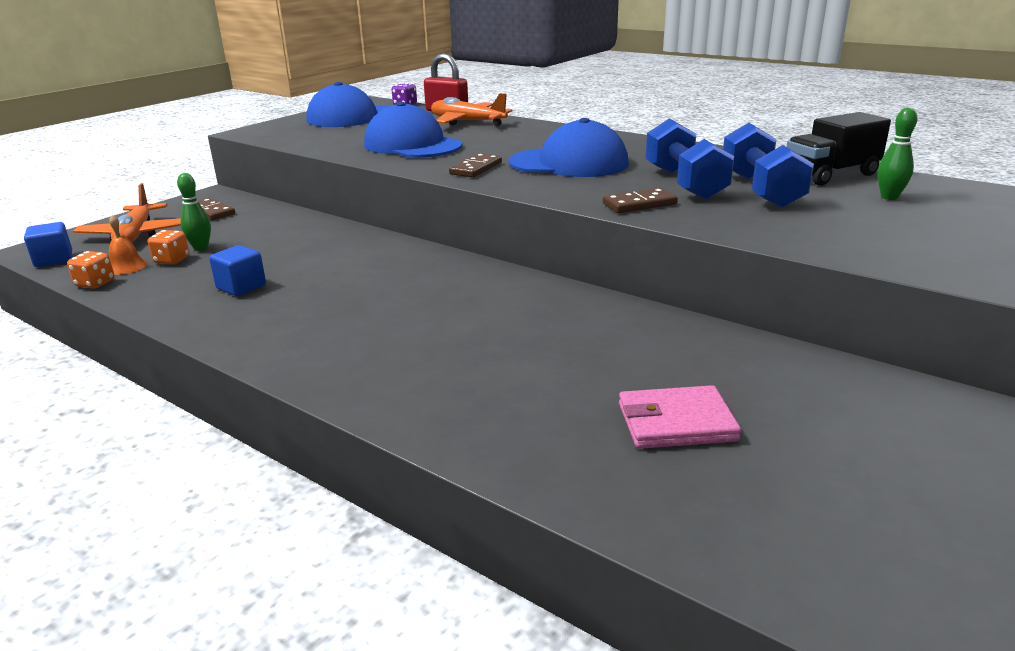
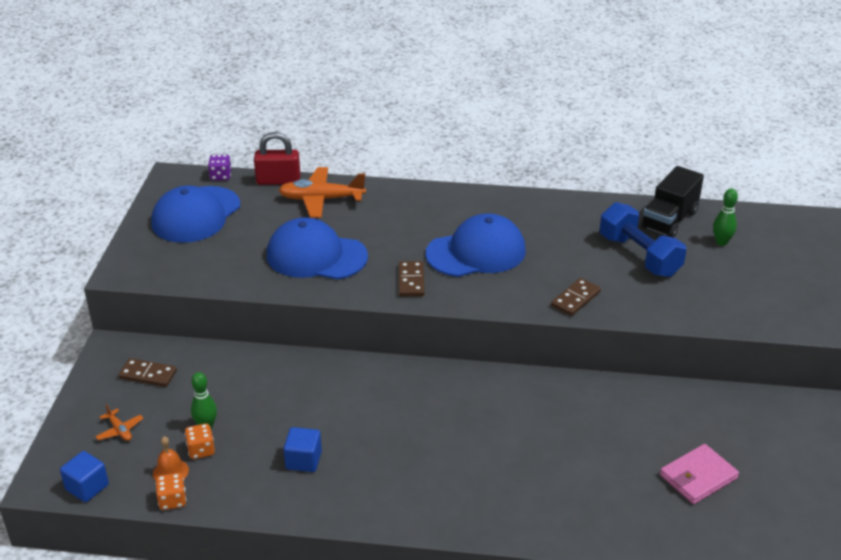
camera: 30 degrees left, 10 degrees up
orange plane [73,183,181,242] -> orange plane [95,404,143,441], size x0.47
blue dumbbell [646,118,734,200] -> none

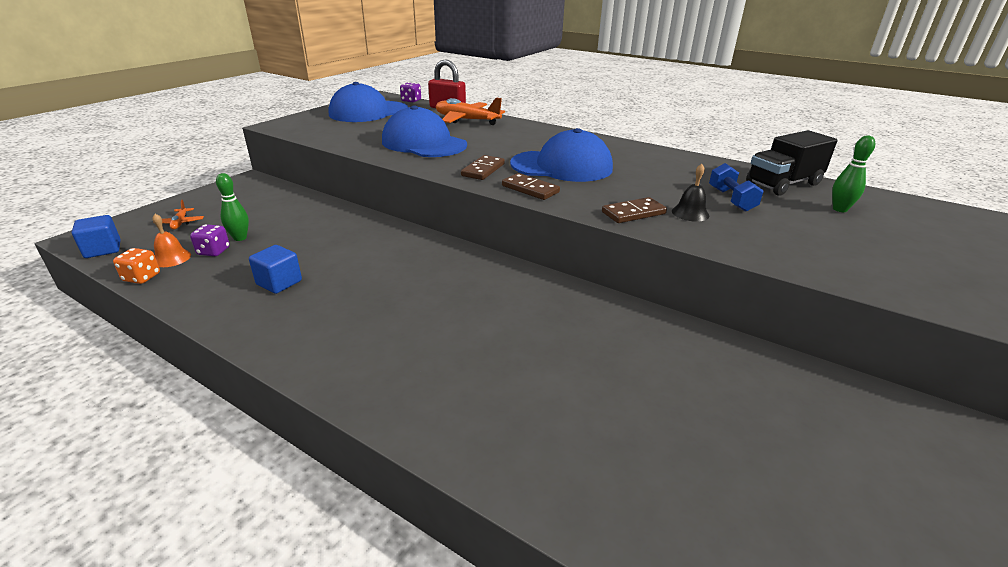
camera: 25 degrees right, 5 degrees down
brown domino [118,358,177,387] -> brown domino moved to [502,173,560,200]
orange dice [185,423,215,459] -> purple dice [190,224,230,256]
blue dumbbell [600,202,687,277] -> blue dumbbell [709,163,764,212], size x0.60
pink wallet [660,444,739,504] -> none
none -> black bell [672,164,709,222]

